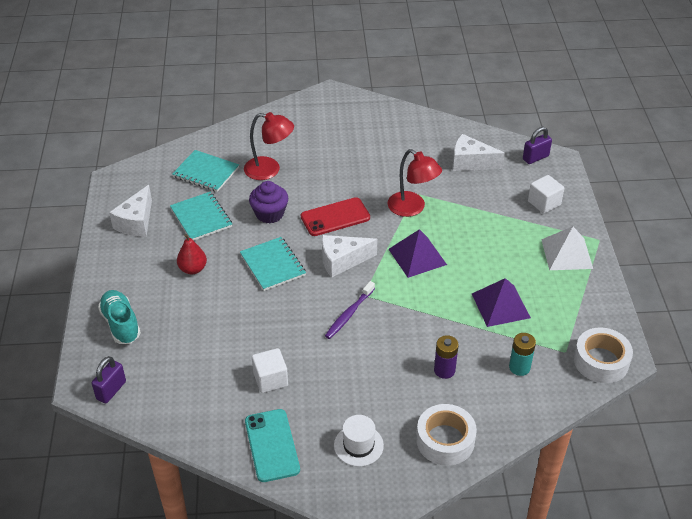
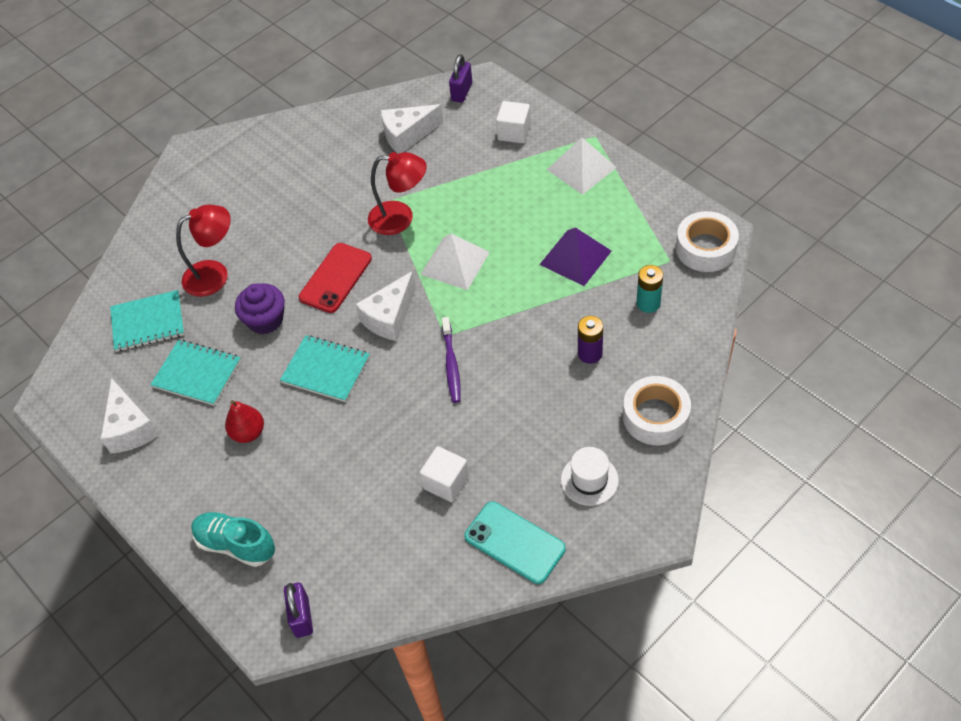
camera: 35 degrees left, 10 degrees up
purple pyramid [389,229,447,278] -> white pyramid [420,234,490,290]

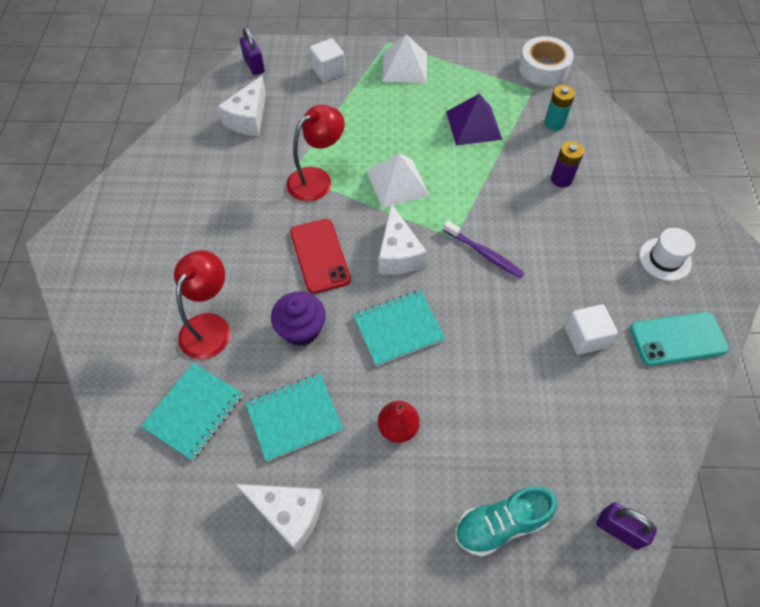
camera: 50 degrees left, 5 degrees up
white tape [623,376,691,445] -> none

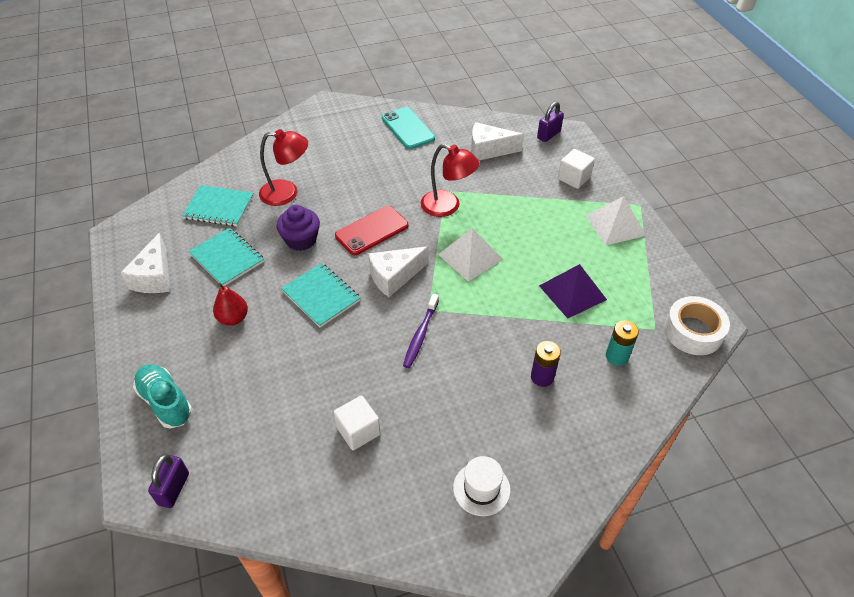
camera: 70 degrees right, 10 degrees down
turquoise phone [630,312,729,366] -> turquoise phone moved to [382,107,435,149]

